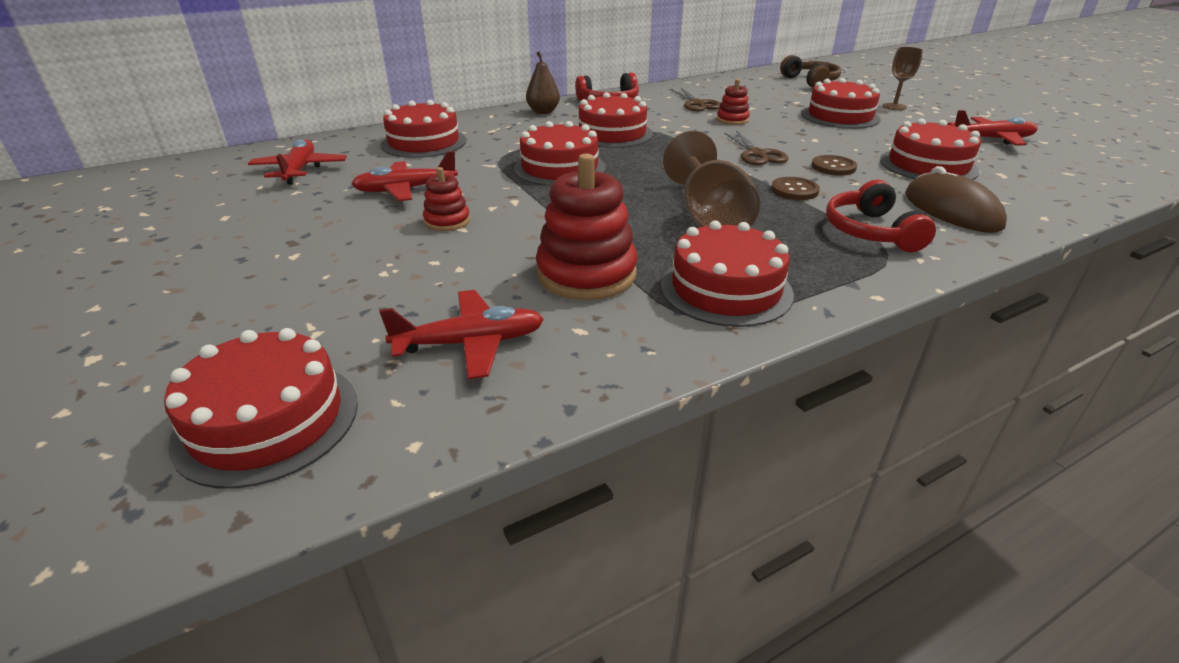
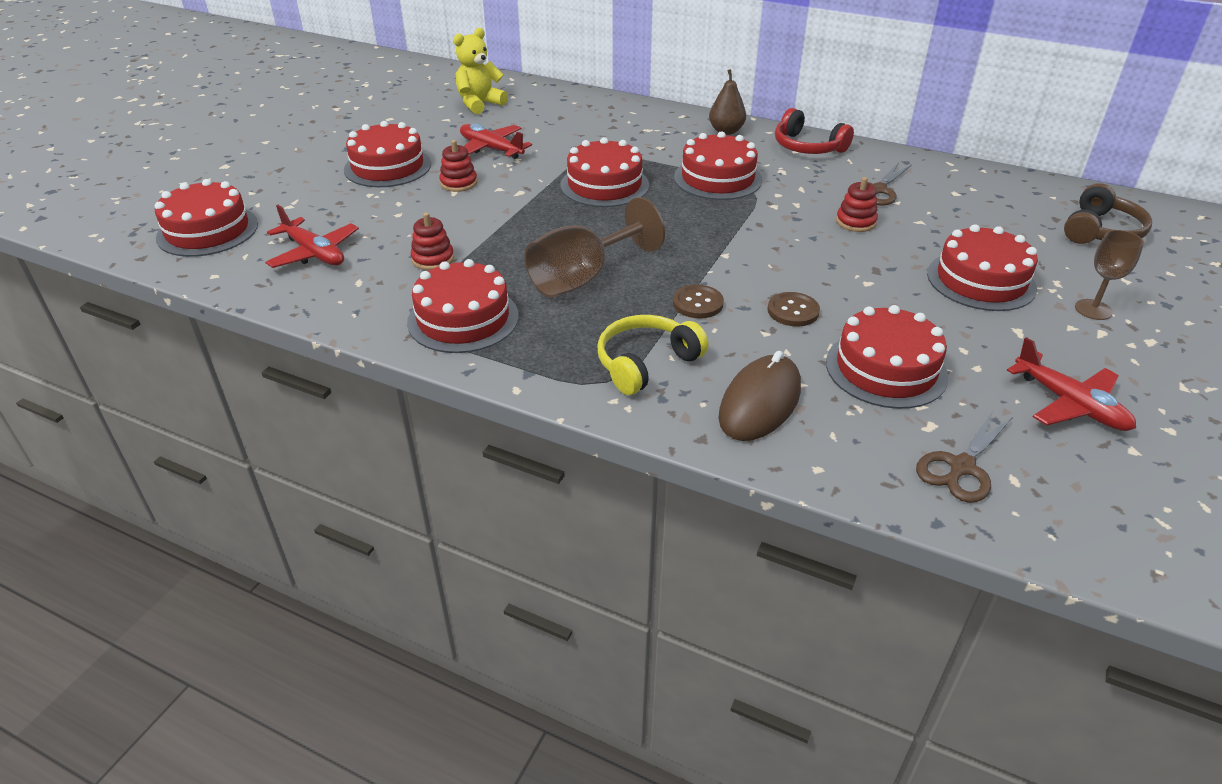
camera: 55 degrees right, 5 degrees up
red plane [248,139,347,185] -> yellow teddy bear [453,28,508,114]
red cake [381,100,466,158] -> red cake moved to [344,121,431,187]
red stacking toy [536,153,637,300] -> red stacking toy [411,212,454,270], size x0.53
brown scissors [724,130,788,165] -> brown scissors moved to [916,411,1014,503]
red headphones [826,180,936,252] -> yellow headphones [597,315,708,395]

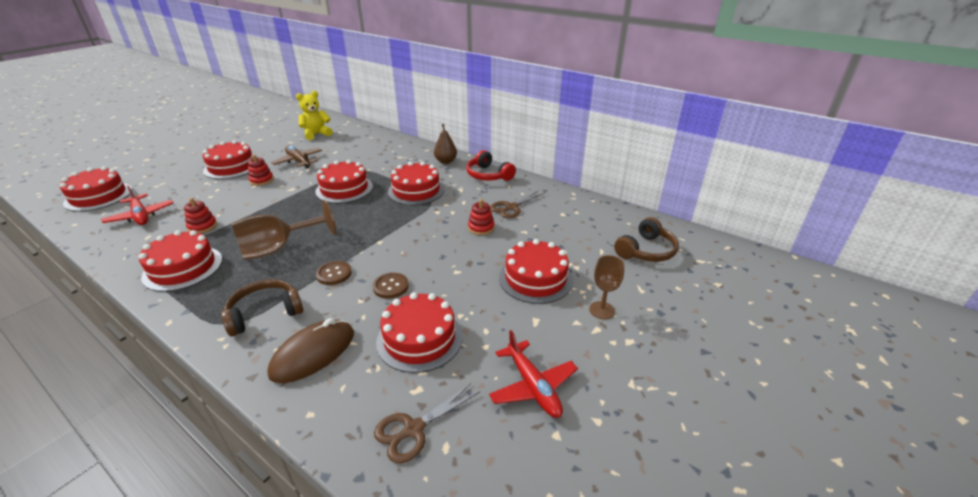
camera: 10 degrees right, 5 degrees down
red plane [460,123,532,159] -> brown plane [271,146,322,168]
yellow headphones [597,315,708,395] -> brown headphones [221,279,303,336]

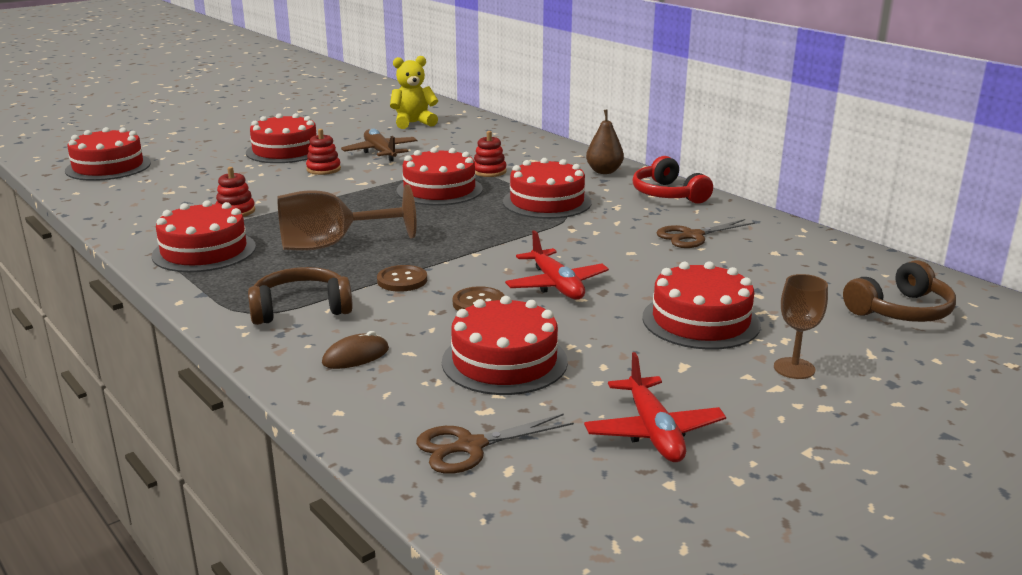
camera: 15 degrees right, 10 degrees down
red plane [101,185,174,225] -> red plane moved to [505,230,609,300]
brown mouse [267,318,354,383] -> brown mouse [322,331,389,369], size x0.55
red stacking toy [468,199,495,235] -> red stacking toy moved to [474,131,507,177]

